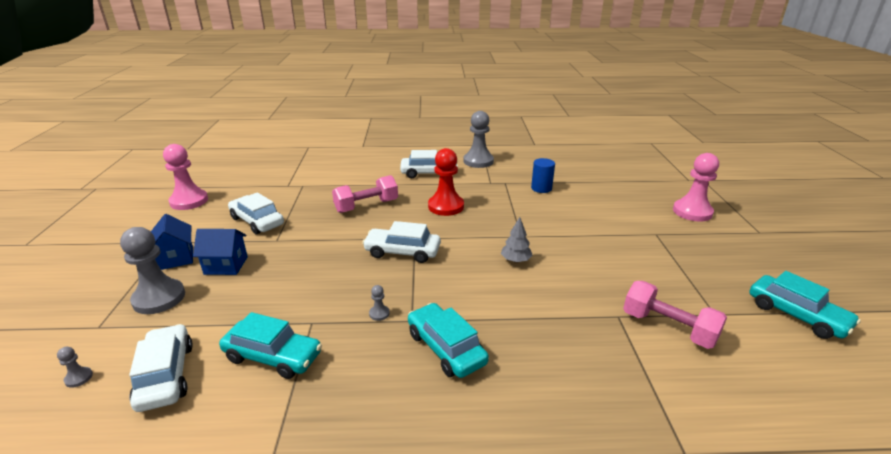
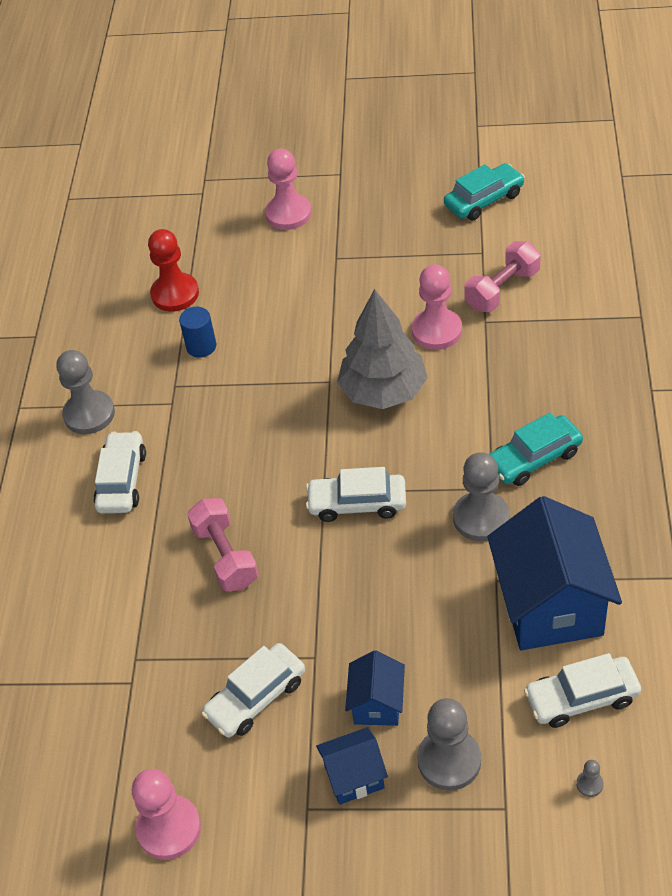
camera: 80 degrees left, 20 degrees up
turquoise car [219,312,322,379] -> blue house [487,496,622,650]
white car [362,221,441,263] -> white car turned 75 degrees clockwise [306,467,406,522]
grey pawn [369,285,390,321] -> grey pawn [453,452,509,541], size x2.44
red pawn [428,148,464,216] -> red pawn moved to [148,229,199,311]
grey tree [501,217,533,263] -> grey tree [337,289,428,409], size x2.33
none -> pink pawn [412,264,462,350]

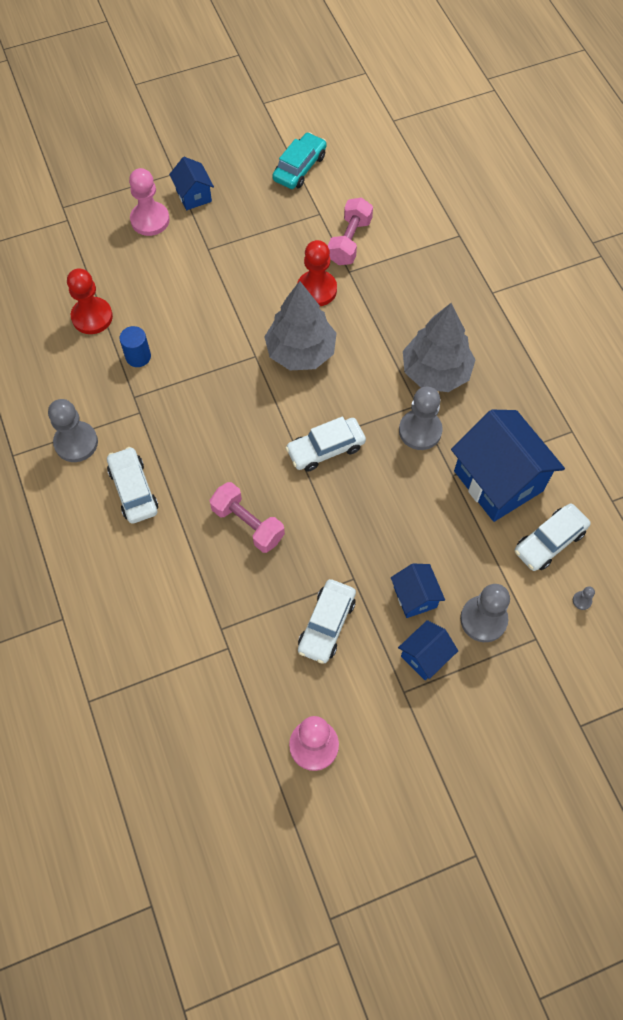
camera: 30 degrees left, 15 degrees up
pink pawn [412,264,462,350] -> red pawn [297,240,337,306]
turquoise car [489,413,583,486] -> grey tree [403,303,476,392]
none -> blue house [169,157,214,210]

